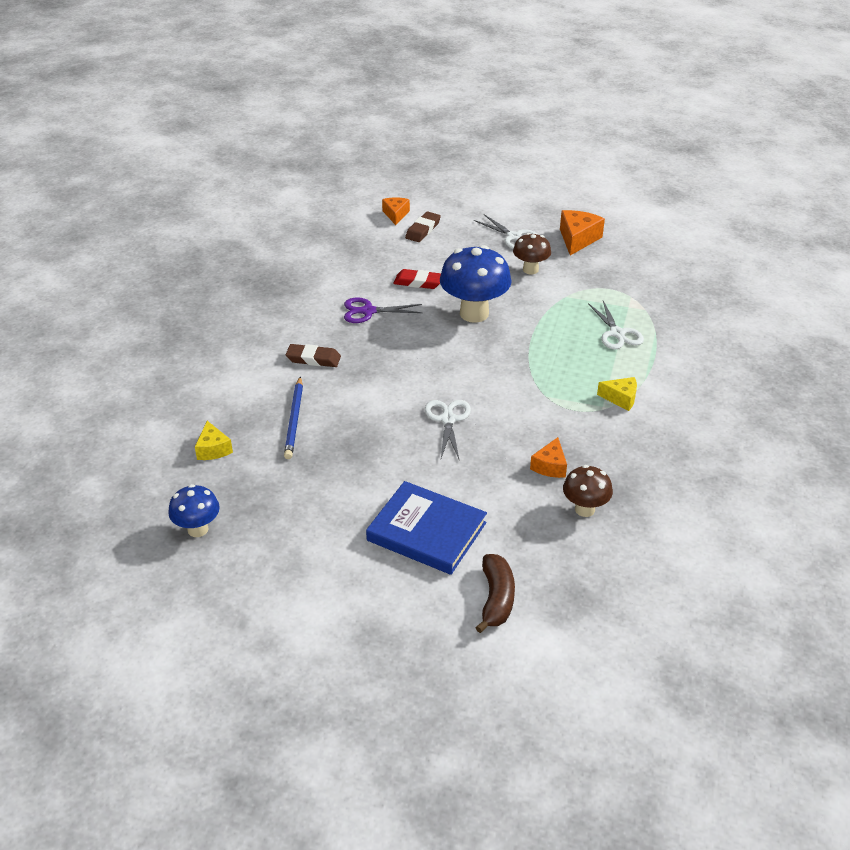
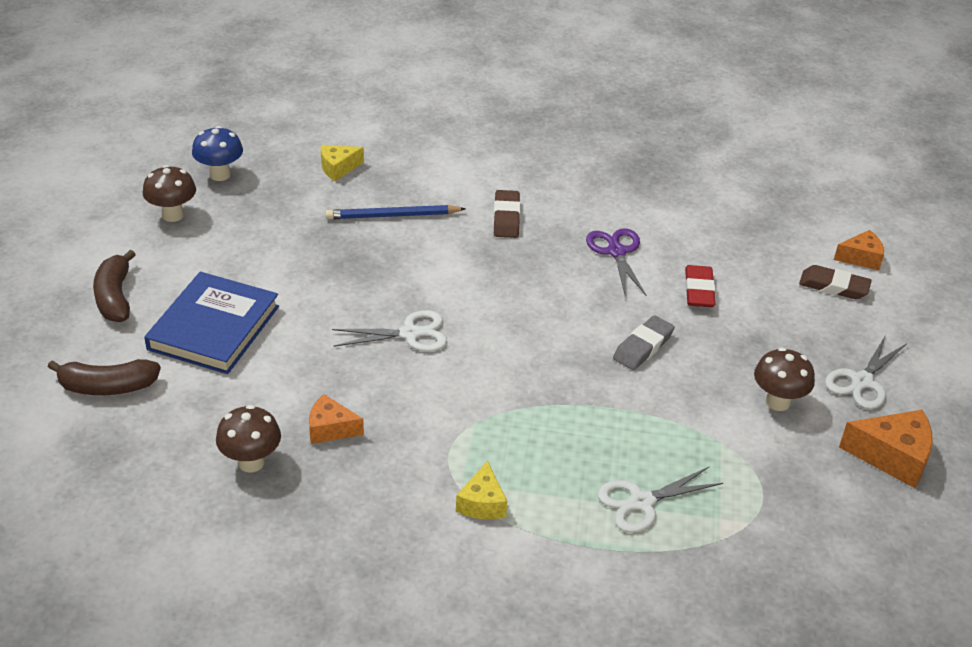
camera: 80 degrees right, 0 degrees up
blue mushroom [440,245,512,323] -> grey eraser [613,315,675,370]
none -> brown banana [93,250,136,322]
none -> brown mushroom [143,165,196,222]

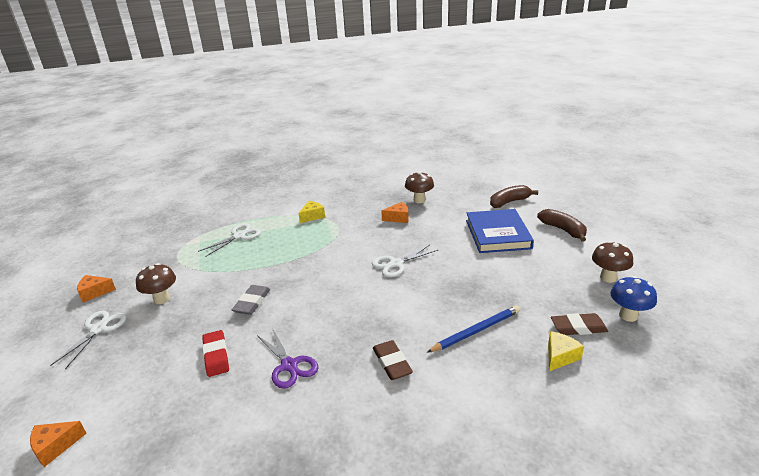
camera: 160 degrees right, 10 degrees down
yellow cheese [456,461,507,519] -> yellow cheese turned 60 degrees clockwise [299,201,325,223]
brown eraser [799,265,872,300] -> brown eraser moved to [551,313,608,335]
orange cheese [839,410,933,488] -> orange cheese [77,275,116,303], size x0.64

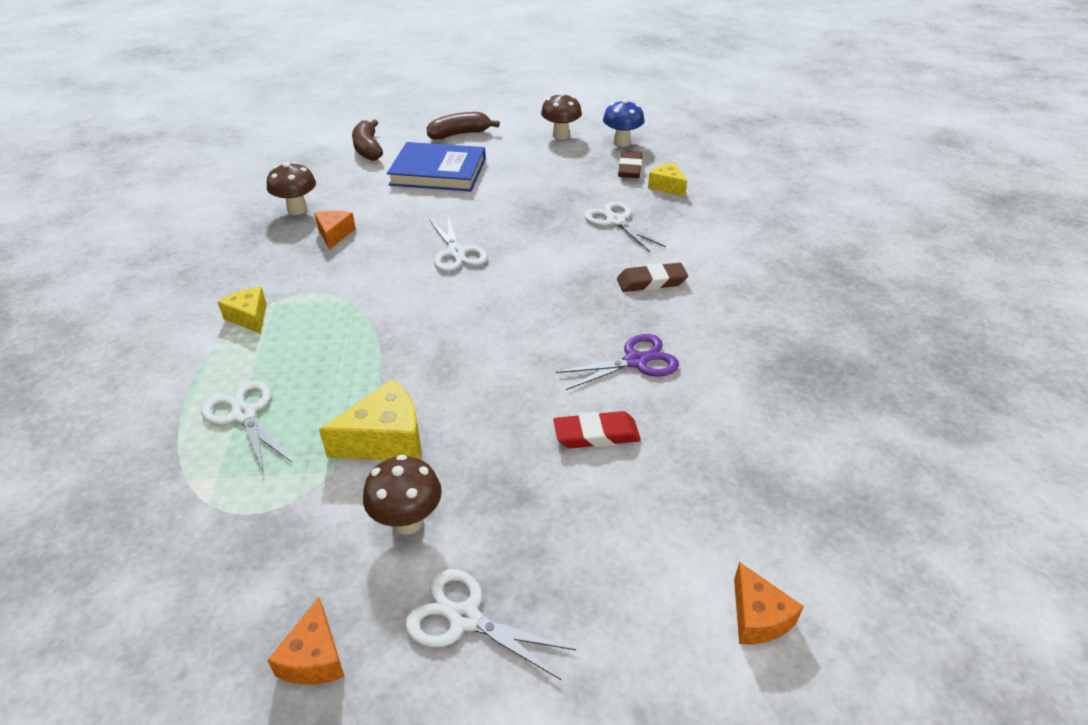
camera: 80 degrees left, 10 degrees up
grey eraser [232,285,270,315] -> none
blue pencil [427,306,520,353] -> white scissors [584,201,666,252]
none -> yellow cheese [319,379,421,460]

